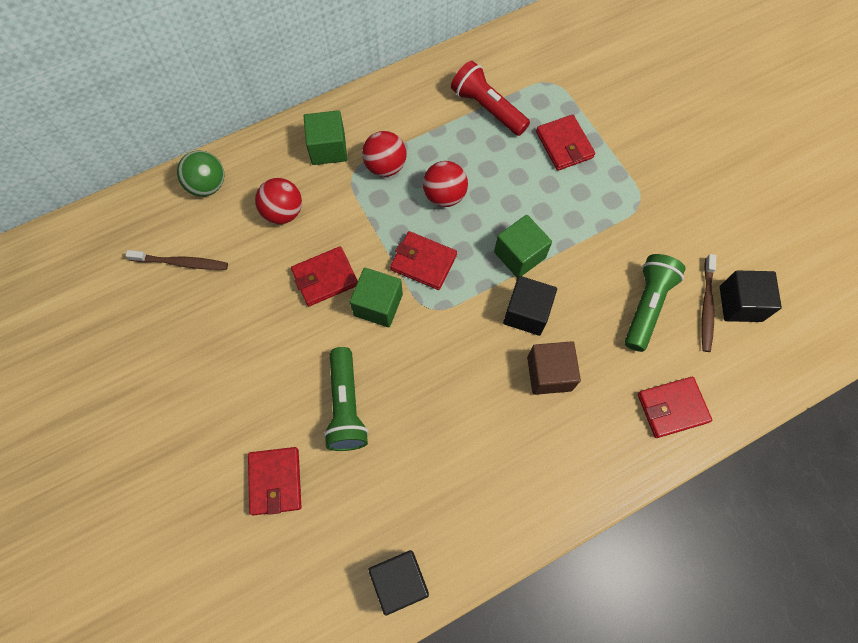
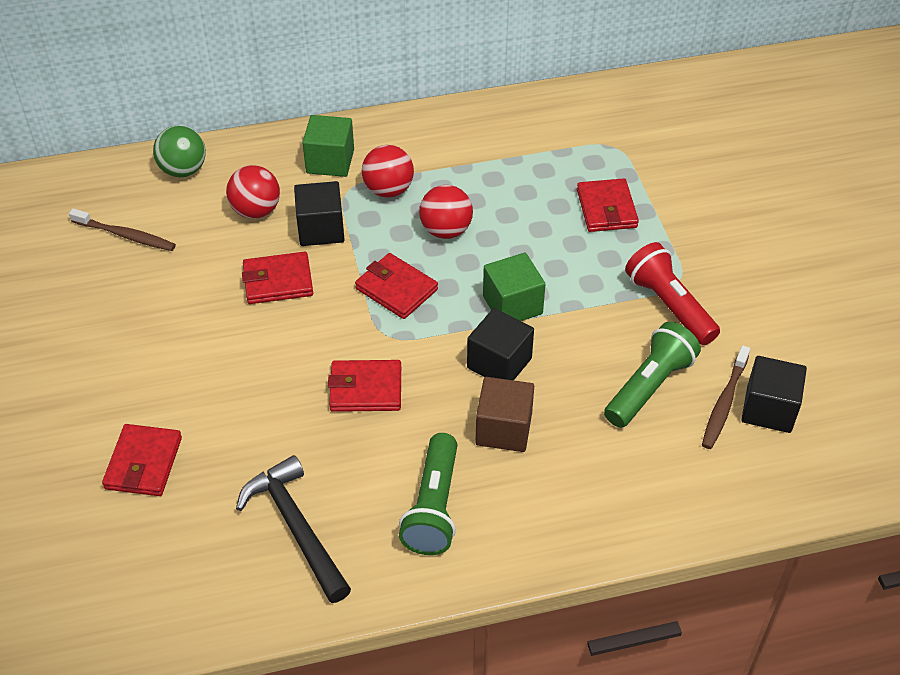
camera: 15 degrees right, 20 degrees down
green flashlight [323,347,369,451] -> green flashlight moved to [399,433,458,555]
green cube [350,268,403,327] -> none
black cube [368,550,429,616] -> black cube moved to [294,181,345,246]
red flashlight [451,61,530,136] -> red flashlight moved to [625,242,720,345]
red wallet [638,377,712,438] -> red wallet moved to [328,360,401,412]
none -> black hammer [236,455,351,603]

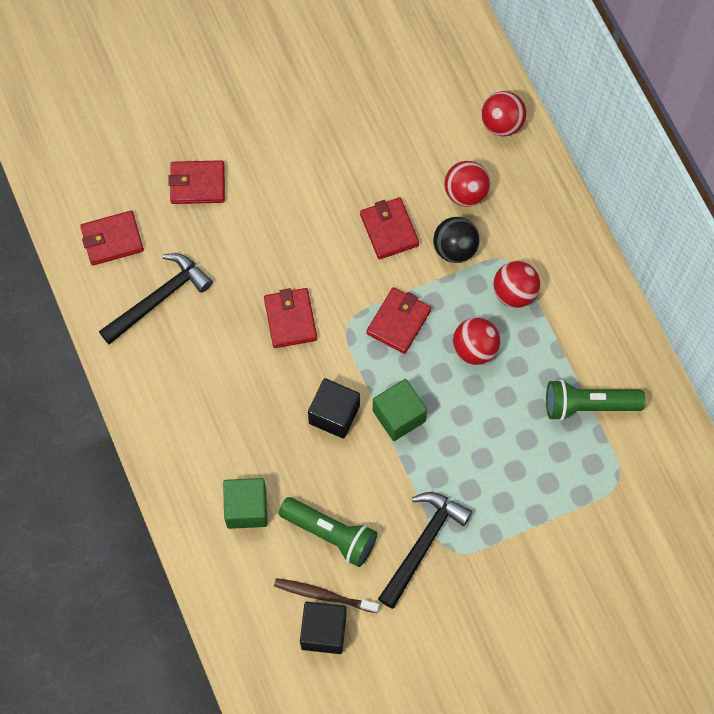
camera: 80 degrees right, 20 degrees up
brown toothbrush [69,208,176,251] -> none
green ball [153,125,206,177] -> red ball [481,91,526,136]
black cube [294,181,345,246] -> black ball [433,217,479,263]
green cube [302,115,354,177] -> green cube moved to [223,478,267,529]
green flashlight [399,433,458,555] -> green flashlight moved to [546,379,645,421]
brown cube [475,377,534,452] -> none
red wallet [577,178,639,232] -> red wallet moved to [80,211,144,266]
red flashlight [625,242,720,345] -> black hammer [378,492,472,609]

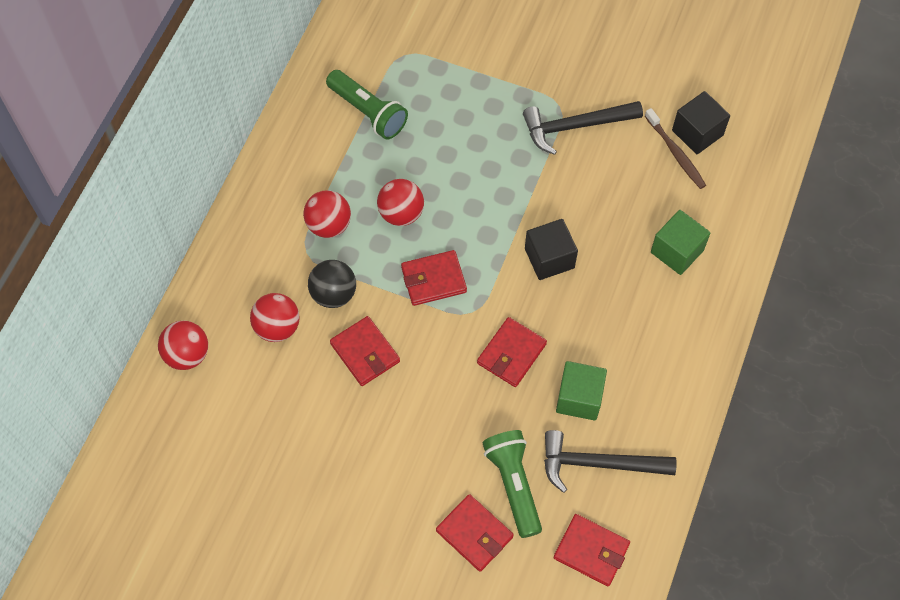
camera: 135 degrees left, 5 degrees down
green flashlight [279,497,377,567] -> green flashlight moved to [482,430,542,538]
red wallet [360,197,419,259] -> red wallet turned 60 degrees counterclockwise [330,316,400,386]
green cube [373,379,427,441] -> green cube moved to [556,361,607,420]

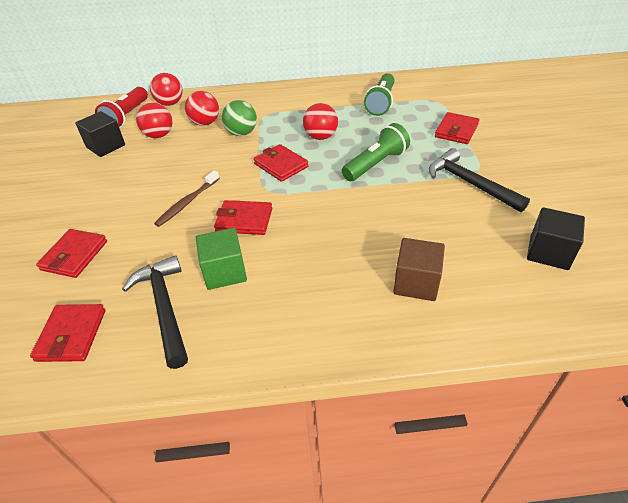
camera: 65 degrees right, 20 degrees down
red ball [303,191,351,238] -> red ball moved to [136,102,172,138]
black ball [308,260,356,308] -> green ball [222,100,257,136]
red wallet [330,316,400,386] -> red wallet moved to [435,112,479,144]
green flashlight [482,430,542,538] -> green flashlight moved to [342,123,410,181]
black cube [525,219,578,280] -> black cube moved to [75,111,125,157]
brown toothbrush [645,108,706,189] -> brown toothbrush moved to [154,170,220,227]
green cube [651,210,711,275] -> brown cube [393,238,445,301]
none -> red flashlight [95,87,148,128]

